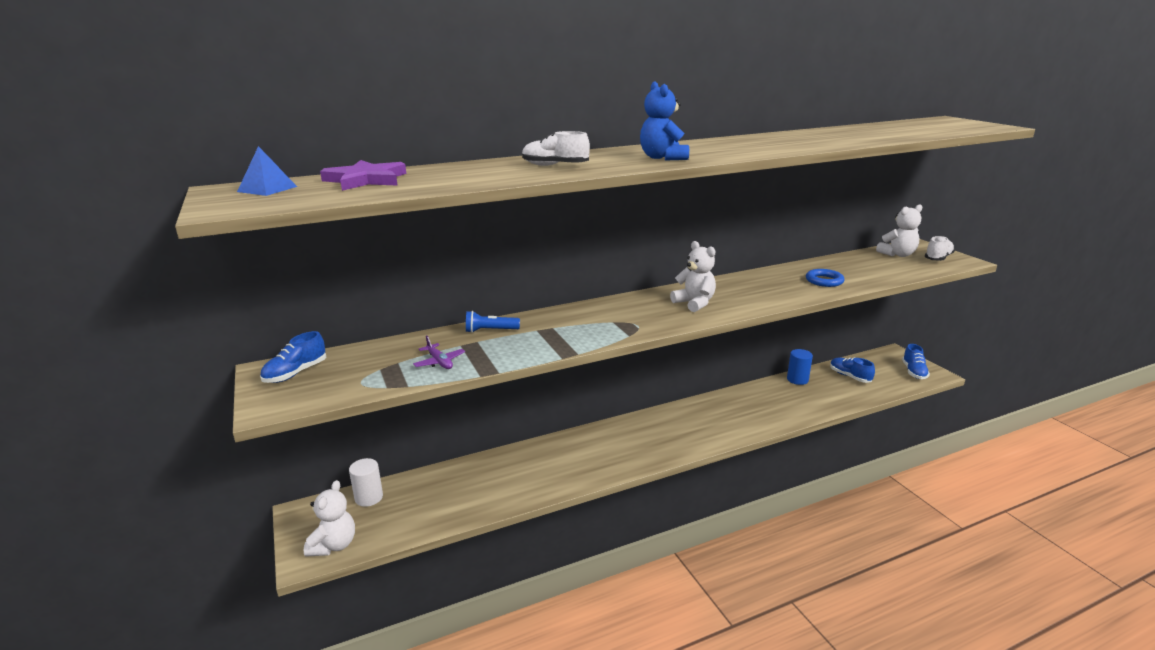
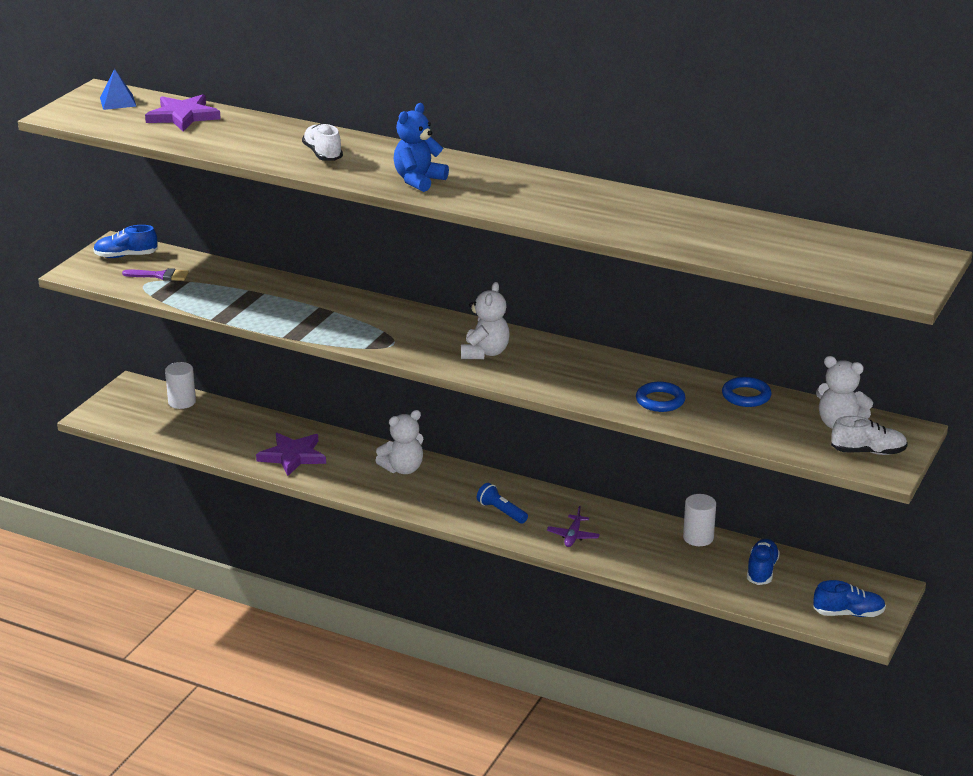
camera: 50 degrees right, 5 degrees up
white teddy bear [304,480,355,557] -> white teddy bear moved to [375,410,424,474]
purple plane [413,336,465,369] -> purple plane moved to [547,506,600,547]
blue flashlight [466,311,520,333] -> blue flashlight moved to [477,483,528,524]
blue cylinder [787,349,813,385] -> white cylinder [683,494,716,546]
blue shoe [902,344,930,379] -> blue shoe turned 150 degrees counterclockwise [813,580,886,617]
none -> purple brush [122,268,189,281]
none -> purple star [256,433,326,476]
none -> blue ring [722,377,772,407]

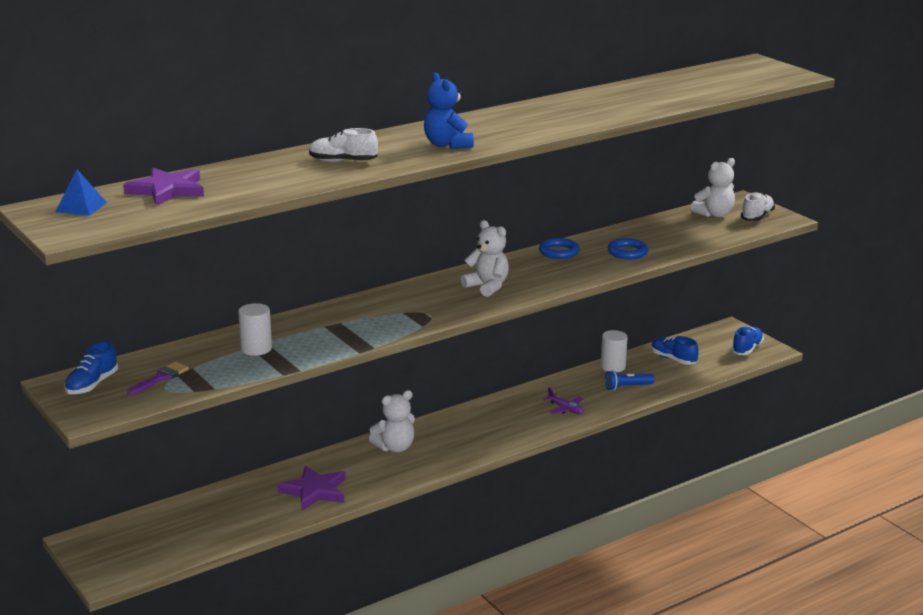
camera: 60 degrees left, 5 degrees down
white cylinder [165,362,196,409] -> white cylinder moved to [238,303,272,356]
white teddy bear [375,410,424,474] -> white teddy bear turned 60 degrees clockwise [369,390,415,452]
blue flashlight [477,483,528,524] -> blue flashlight moved to [605,370,655,390]
blue ring [722,377,772,407] -> blue ring moved to [539,238,580,259]

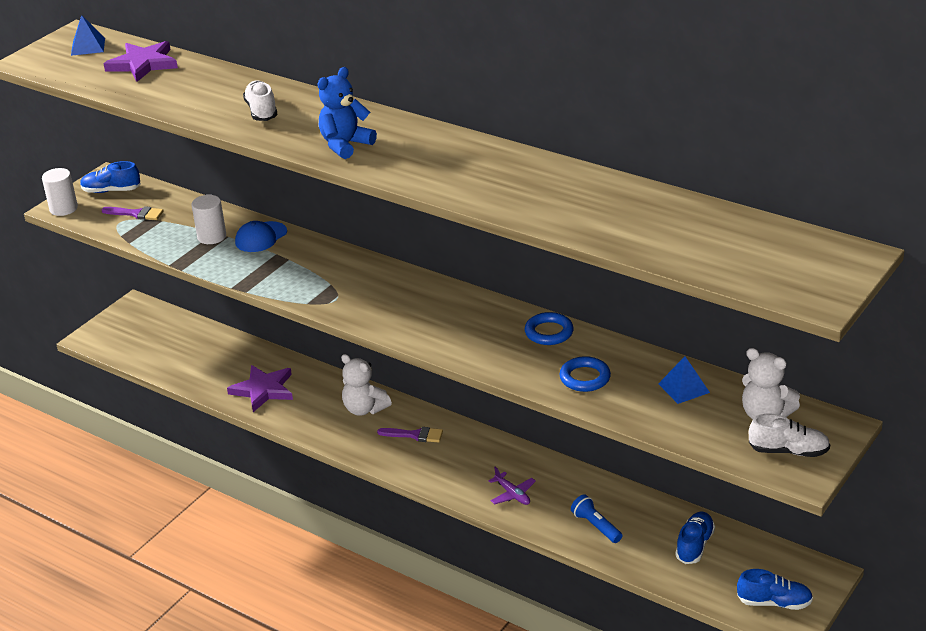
camera: 70 degrees right, 10 degrees up
white teddy bear [461,220,509,297] -> none
purple plane [543,387,584,415] -> purple plane turned 60 degrees counterclockwise [488,467,536,505]
white cylinder [601,330,628,372] -> white cylinder moved to [42,168,78,216]
none -> blue cap [235,221,287,252]
none -> purple brush [377,427,443,442]
none -> blue pyramid [658,356,710,404]

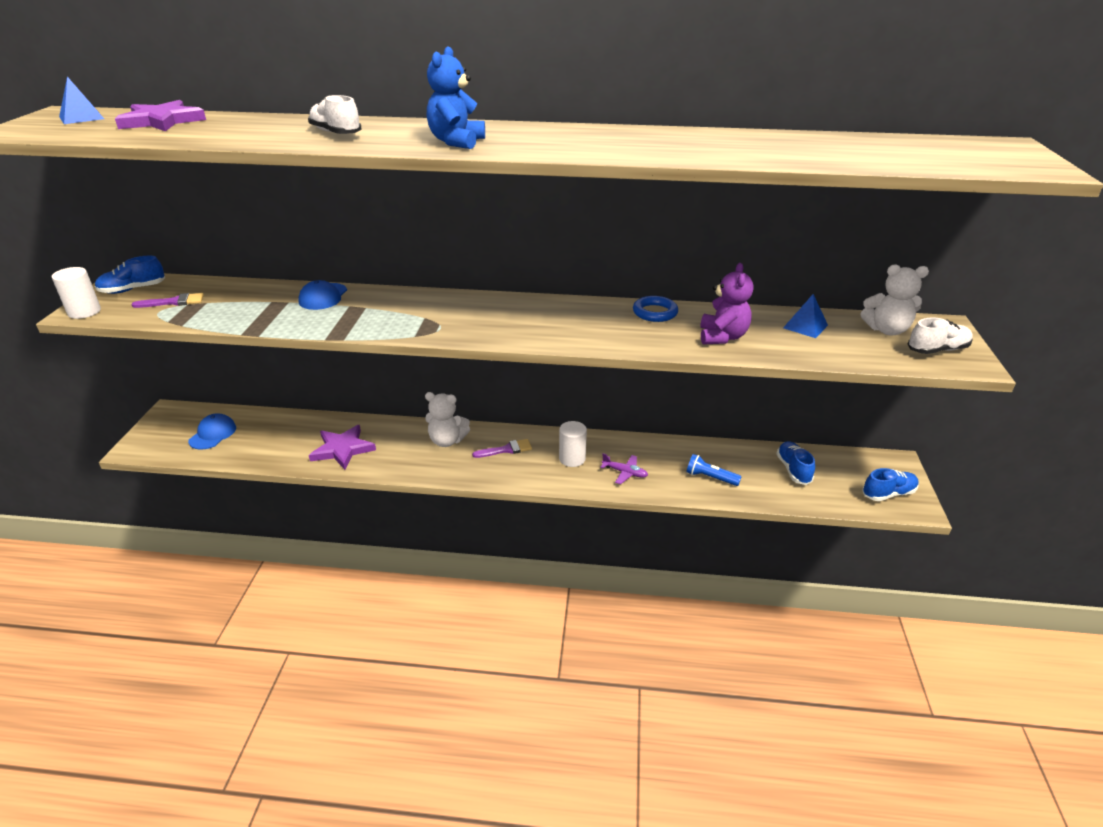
camera: 30 degrees left, 0 degrees up
white cylinder [191,195,226,244] -> white cylinder moved to [559,421,587,467]
blue ring [560,356,611,392] -> purple teddy bear [700,263,753,345]
none -> blue cap [188,414,236,450]

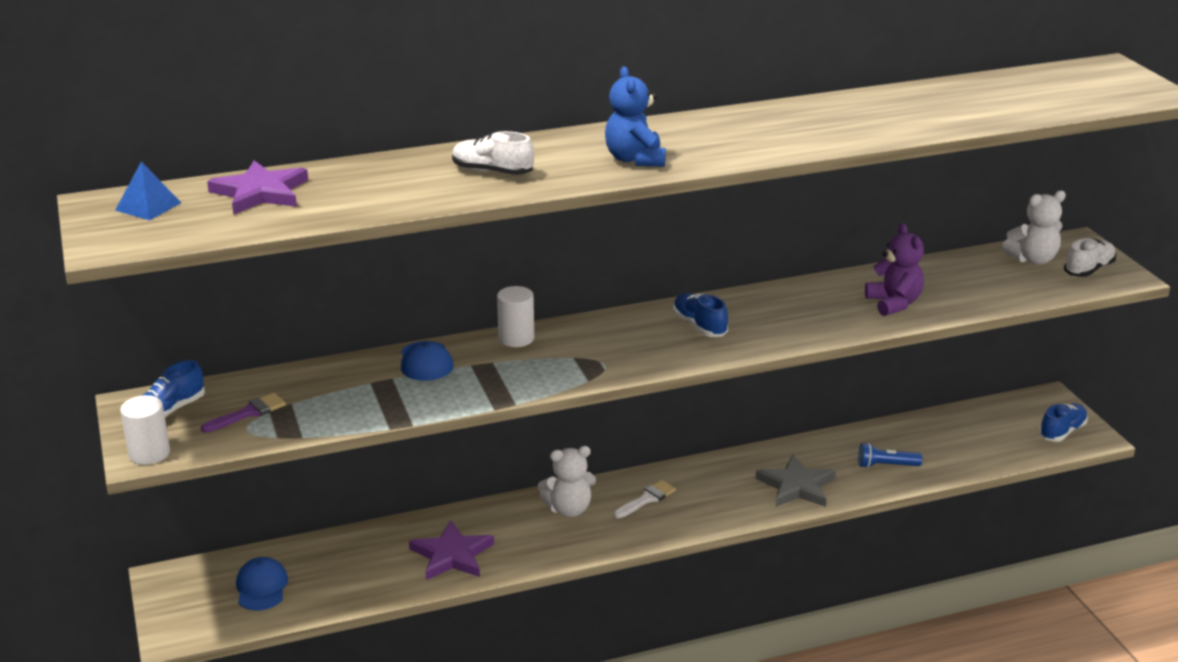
camera: 25 degrees left, 5 degrees down
purple brush [472,439,532,458] -> white brush [614,480,676,518]
white cylinder [559,421,587,467] -> white cylinder moved to [497,286,534,347]
purple plane [600,453,648,484] -> grey star [755,454,836,507]
blue ring [633,296,678,322] -> none
blue shoe [776,441,815,485] -> blue shoe moved to [673,293,728,337]
blue pyramid [783,294,828,338] -> none

